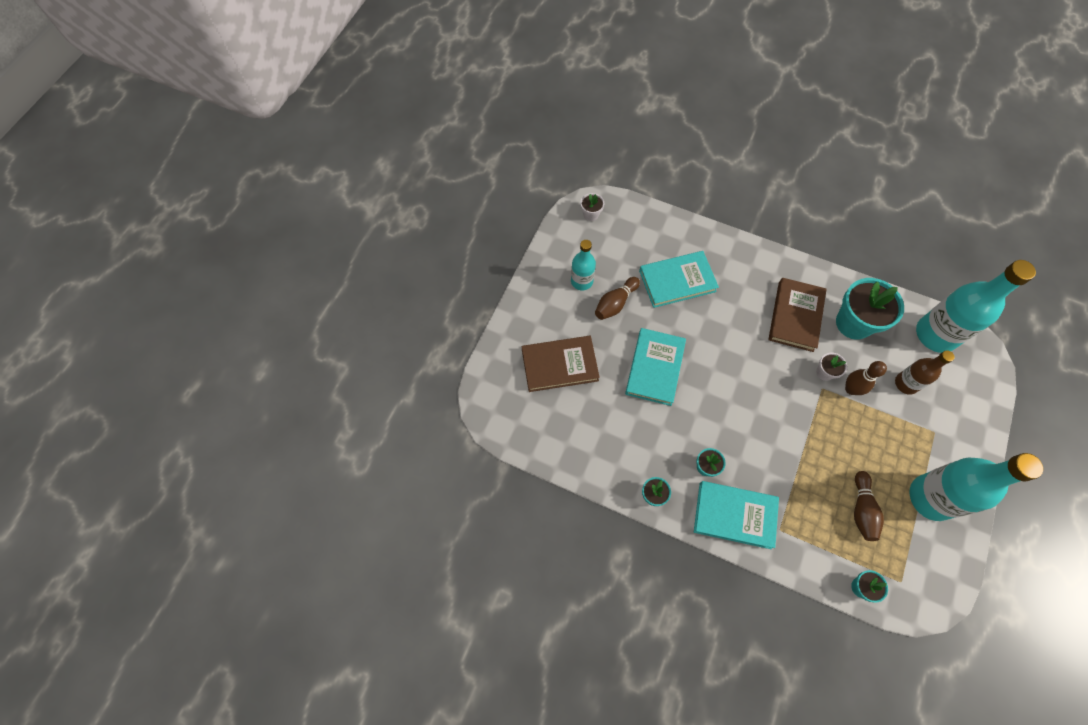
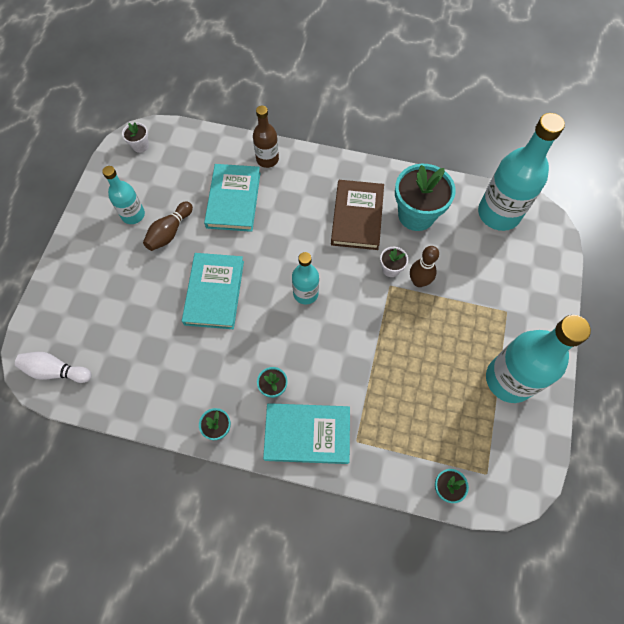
camera: 10 degrees left, 0 degrees up
brown book [522,336,600,392] -> none
turquoise book [639,251,719,308] -> turquoise book turned 60 degrees counterclockwise [204,164,260,232]
brown bowling pin [854,471,884,541] -> none
brown bottle [895,350,955,395] -> brown bottle moved to [253,106,279,168]
none -> white bowling pin [15,352,92,383]
none -> turquoise bottle [292,252,319,304]

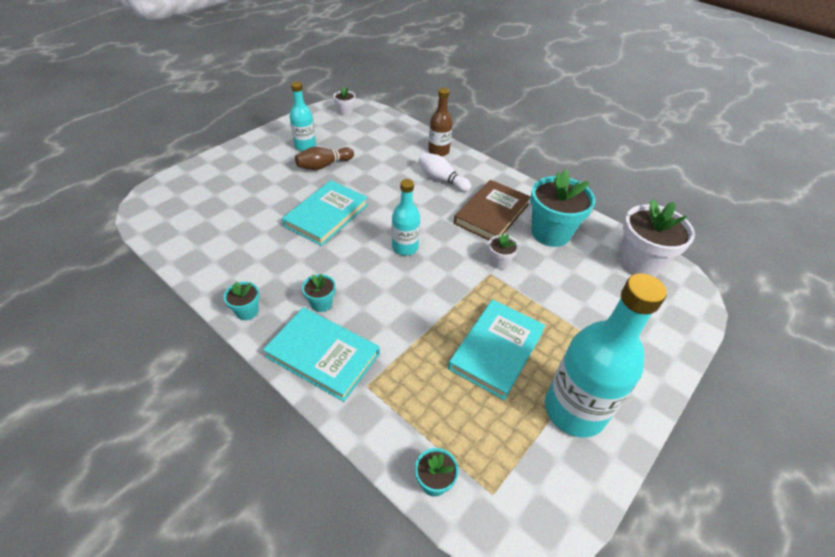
camera: 25 degrees right, 20 degrees down
white bowling pin [15,352,92,383] -> white bowling pin moved to [419,153,471,192]
turquoise book [204,164,260,232] -> turquoise book moved to [448,300,545,400]
brown bowling pin [410,246,439,287] -> none
turquoise bottle [478,113,565,231] -> white flower pot [619,199,695,277]

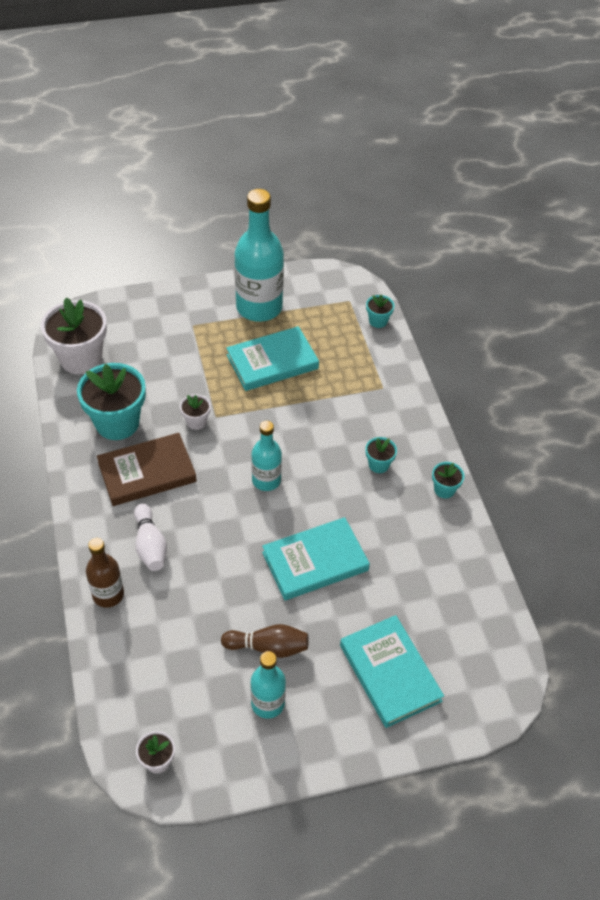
camera: 145 degrees left, 5 degrees up
turquoise book [263,307,380,402] -> turquoise book moved to [340,615,444,728]

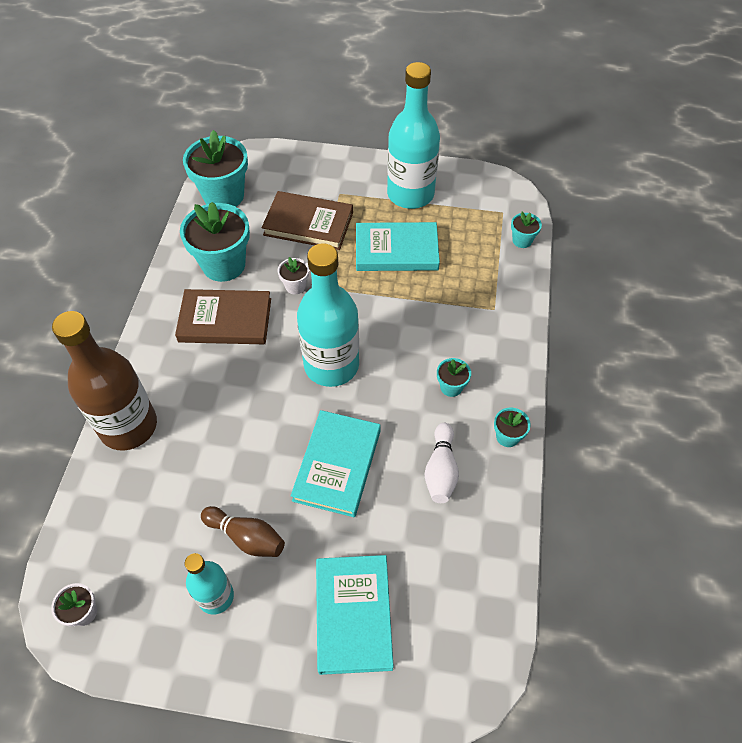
camera: 25 degrees right, 5 degrees up
white flower pot [41,297,107,375] -> turquoise flower pot [183,130,248,207]
brown bottle [86,538,124,608] -> brown bottle [52,311,157,451], size x1.82
white bowling pin [134,503,167,571] -> white bowling pin moved to [425,423,459,503]
turquoise bottle [251,421,282,491] -> turquoise bottle [297,243,359,387], size x1.82
turquoise book [262,517,370,600] -> turquoise book turned 75 degrees counterclockwise [291,410,381,517]
none -> brown book [262,191,353,250]

